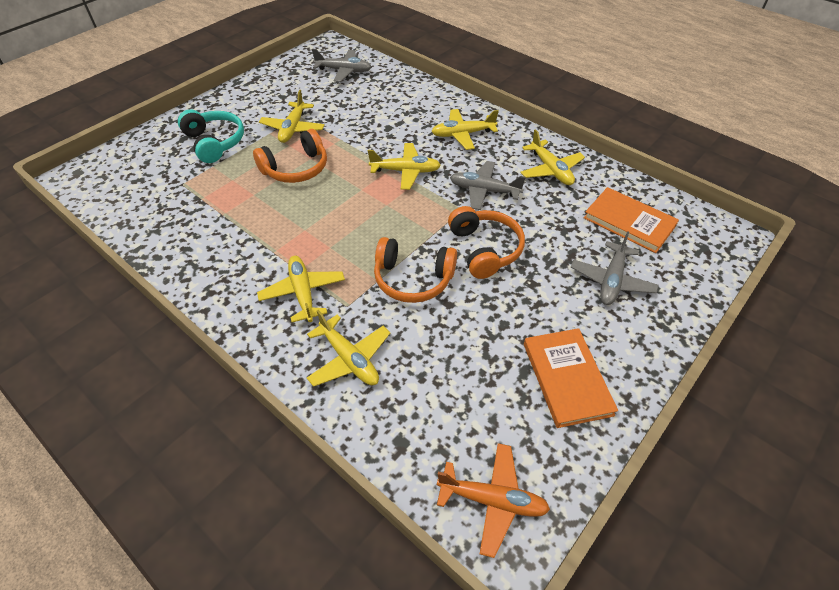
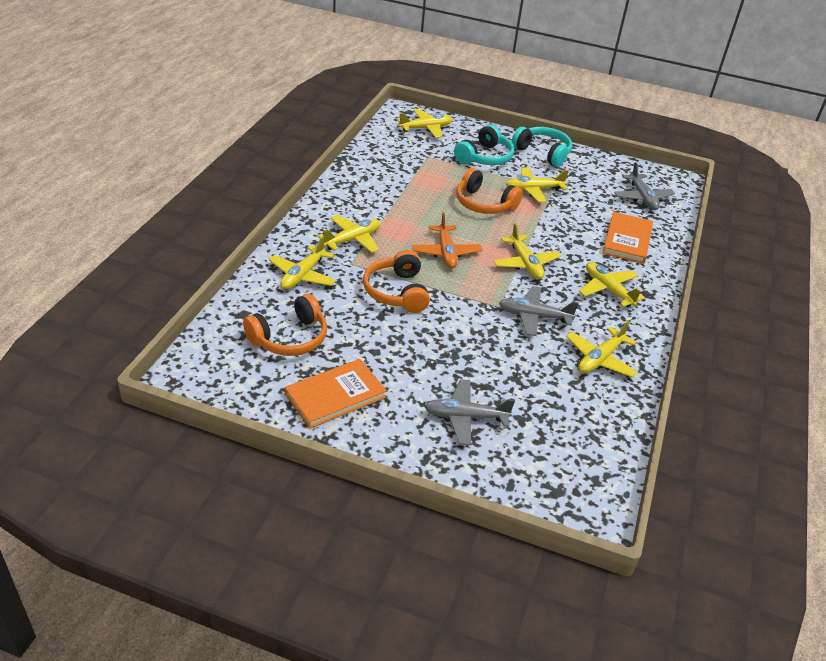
camera: 65 degrees right, 10 degrees down
orange plane [437,443,550,558] -> orange plane moved to [412,212,483,268]
orange headphones [448,206,525,279] -> orange headphones moved to [243,294,327,356]
grey plane [450,161,526,210] -> grey plane turned 75 degrees counterclockwise [499,286,579,336]
orange book [584,187,679,253] -> orange book moved to [602,212,653,264]
none -> yellow plane [397,109,453,138]
none -> turquoise headphones [512,127,572,167]

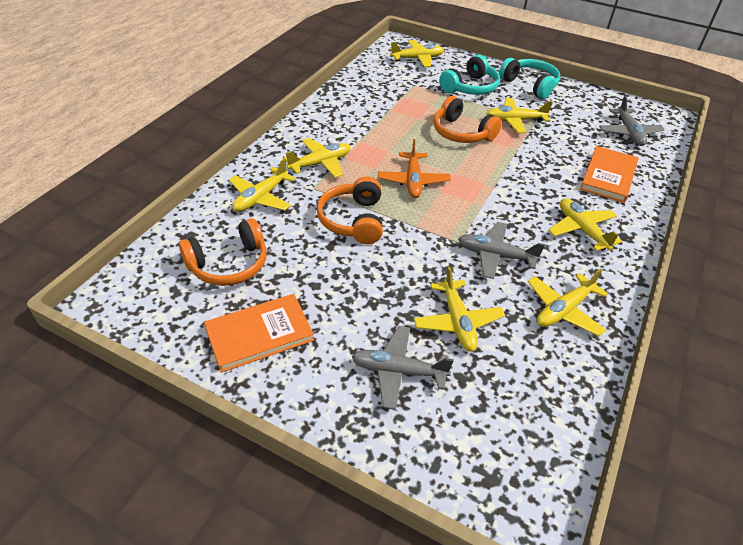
camera: 10 degrees right, 5 degrees up
yellow plane [493,223,561,279] -> yellow plane moved to [414,267,505,351]

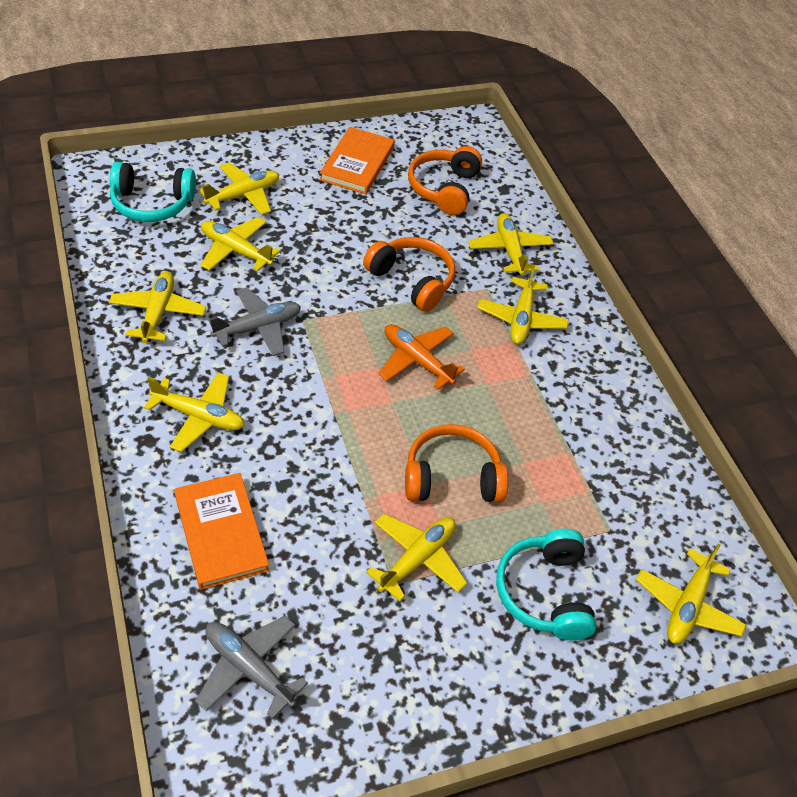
camera: 130 degrees right, 5 degrees up
grey plane [351,326,454,410] -> yellow plane [199,162,279,215]
turquoise headphones [499,58,560,99] -> turquoise headphones moved to [110,162,196,222]

